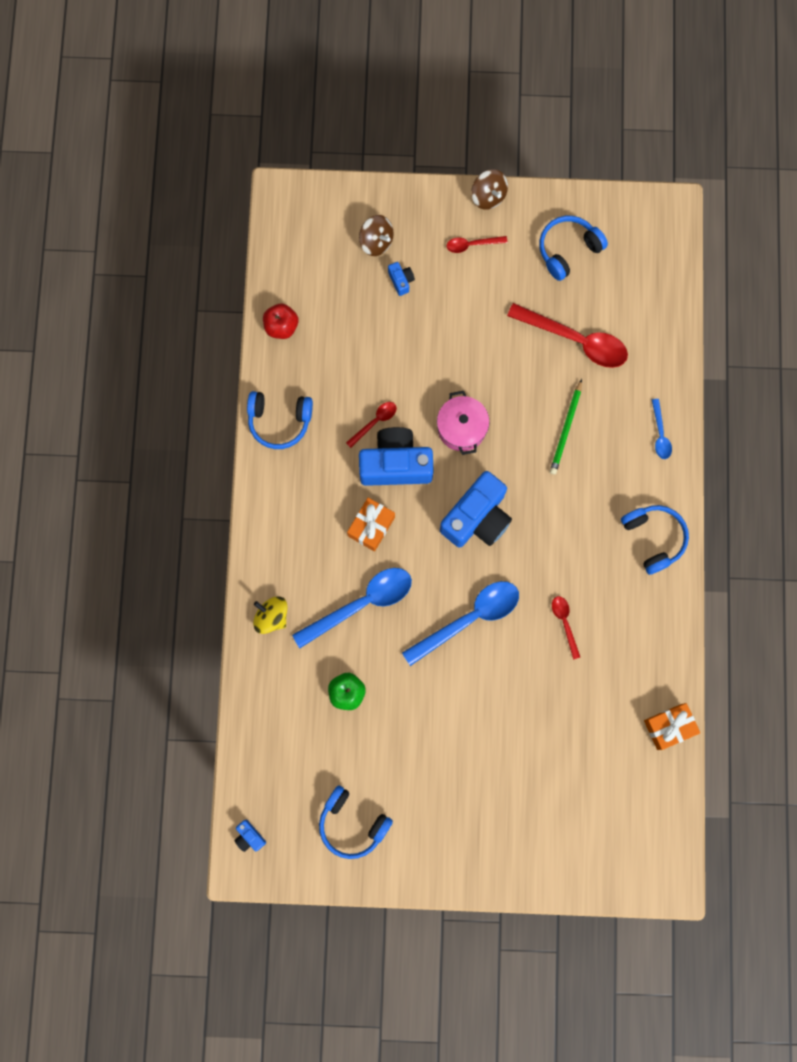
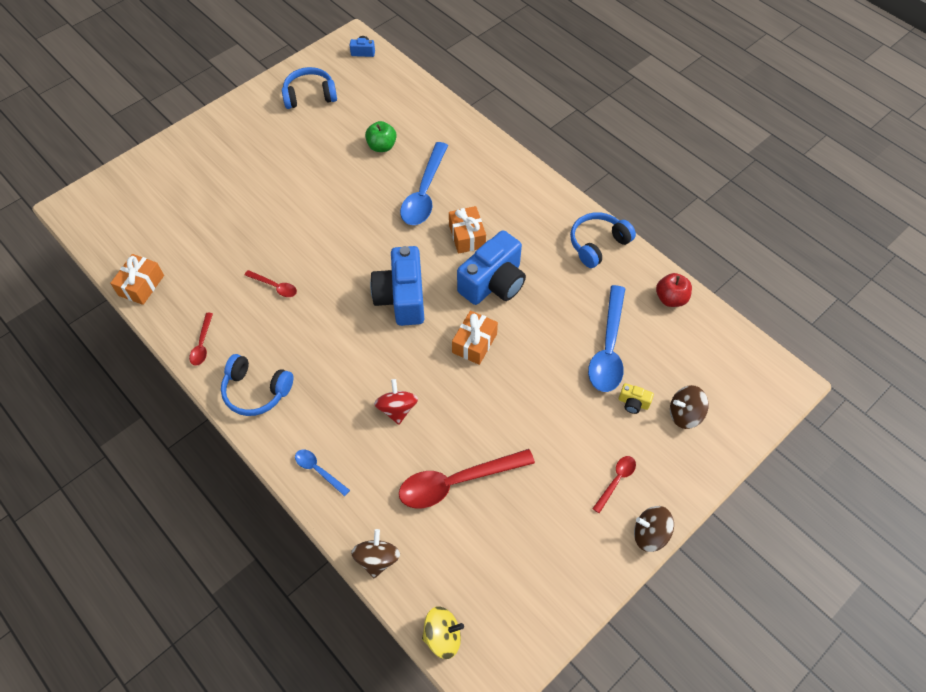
camera: 135 degrees right, 20 degrees down
yellow spinning top [253,596,287,634] -> yellow spinning top moved to [422,606,464,659]
red spoon [346,402,397,448] -> red spoon moved to [189,313,213,366]
blue camera [388,262,415,296] -> yellow camera [619,383,654,414]
blue spoon [402,581,519,666] -> blue spoon moved to [588,285,625,392]
pink pot [437,391,490,455] -> orange gift [452,311,498,365]
blue headphones [539,216,608,281] -> none
green pencil [550,379,582,474] -> red spinning top [374,379,418,425]
none -> brown spinning top [351,529,400,578]

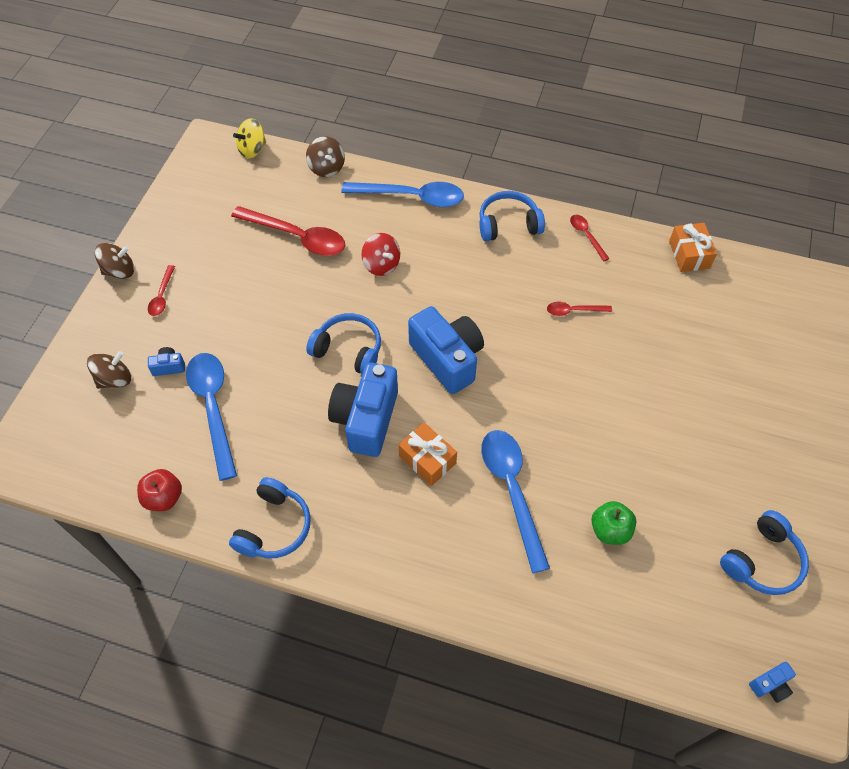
camera: 150 degrees right, 0 degrees up
blue spoon [295,449,350,496] -> blue spoon [341,182,464,207], size x2.04
red spoon [399,449,535,508] -> red spoon turned 75 degrees clockwise [231,206,345,256]
orange gift [452,311,498,365] -> blue headphones [306,313,381,374]
yellow camera [619,383,654,414] -> blue camera [148,347,185,376]

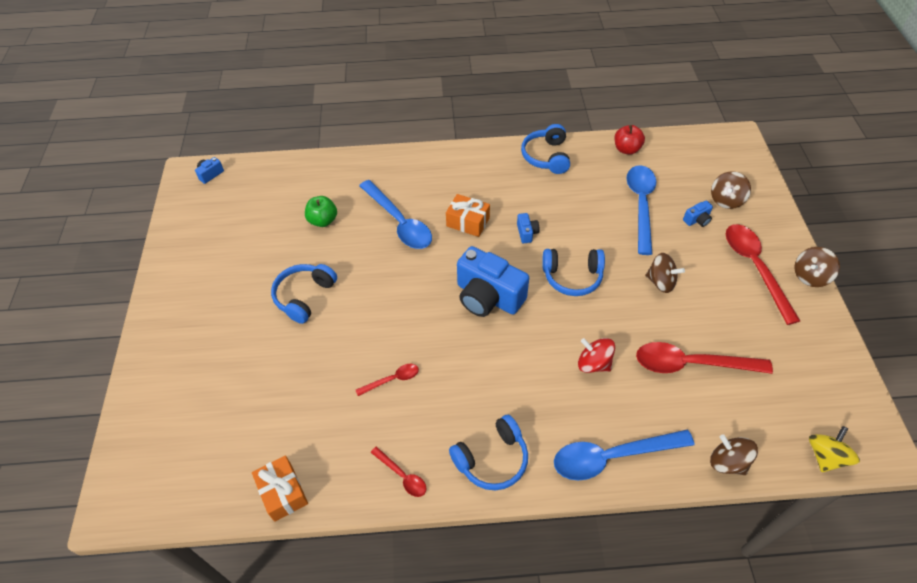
camera: 160 degrees right, 5 degrees down
red spoon [148,265,175,316] -> red spoon [726,224,800,325], size x2.04
blue spoon [186,353,237,481] -> blue spoon turned 135 degrees counterclockwise [627,165,656,255]
blue camera [328,362,398,457] -> blue camera [517,213,540,243], size x0.42
blue headphones [720,510,809,595] -> blue headphones moved to [271,264,337,324]
none -> brown spinning top [645,253,685,293]

